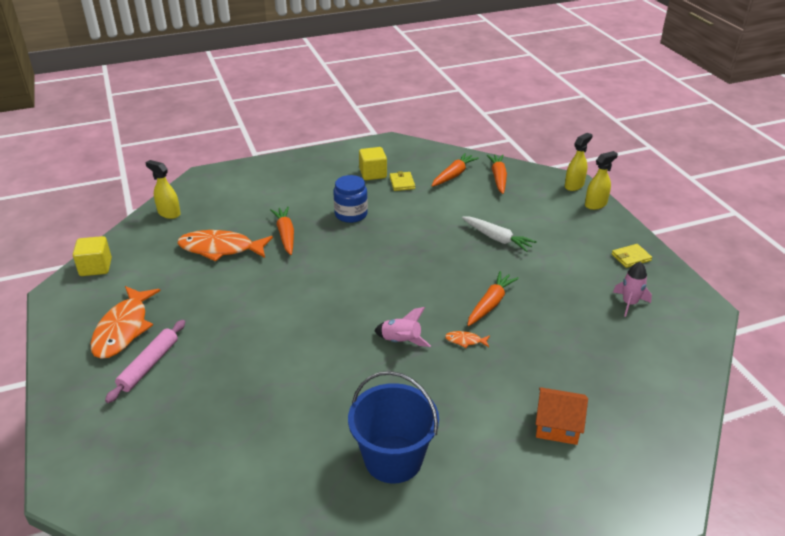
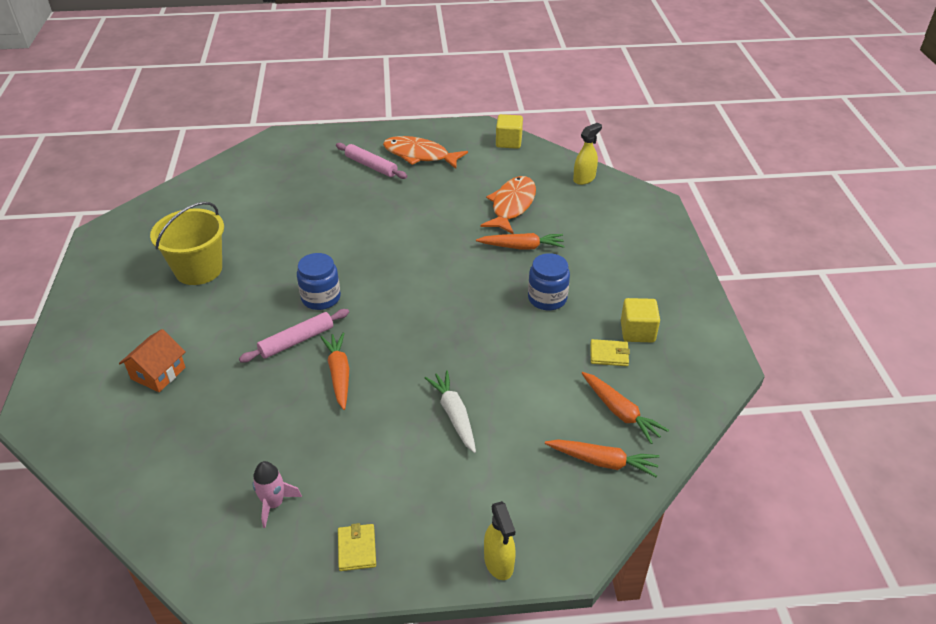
camera: 105 degrees right, 5 degrees up
blue bucket [348,371,439,484] -> yellow bucket [150,202,224,285]
pink rocket [374,307,431,347] -> blue jar [297,253,341,310]
orange fish [445,331,490,348] -> pink rolling pin [239,309,349,363]
white carrot [462,216,537,252] -> white carrot turned 105 degrees clockwise [425,370,476,453]
orange carrot [467,271,519,326] -> orange carrot turned 150 degrees counterclockwise [321,332,349,410]
yellow spray bottle [565,133,592,191] -> none

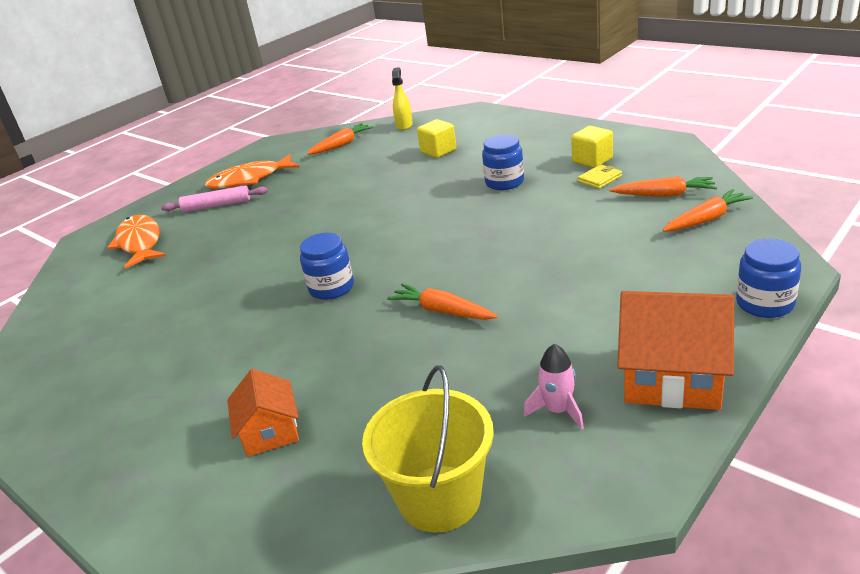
camera: 40 degrees left, 10 degrees down
yellow bucket [150,202,224,285] -> yellow bucket moved to [362,365,494,533]
pink rolling pin [239,309,349,363] -> none
yellow wallet [338,523,376,571] -> orange house [617,291,734,410]
white carrot [425,370,476,453] -> none
orange carrot [476,233,565,249] -> orange carrot moved to [307,123,373,155]
orange fish [481,176,536,234] -> orange fish moved to [107,215,166,269]
yellow spray bottle [484,501,516,580] -> blue jar [736,239,801,318]
yellow cube [496,114,523,149] -> yellow cube moved to [417,119,456,158]

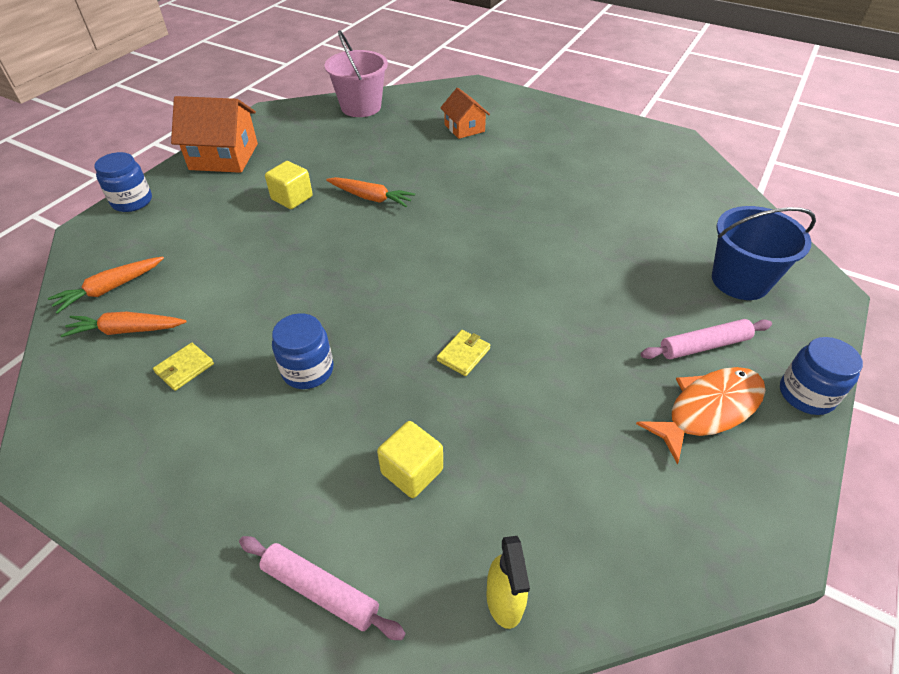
camera: 165 degrees right, 15 degrees up
orange fish [107,215,166,269] -> blue bucket [712,206,816,300]
blue jar [300,233,354,300] -> blue jar moved to [780,337,863,415]
orange carrot [307,123,373,155] -> none
yellow bucket [362,365,494,533] -> pink bucket [325,30,388,117]
pink rocket [524,344,584,430] -> none
yellow cube [571,126,613,168] -> yellow cube moved to [265,161,313,209]
none -> pink rolling pin [239,536,405,640]
none -> yellow wallet [437,330,490,376]

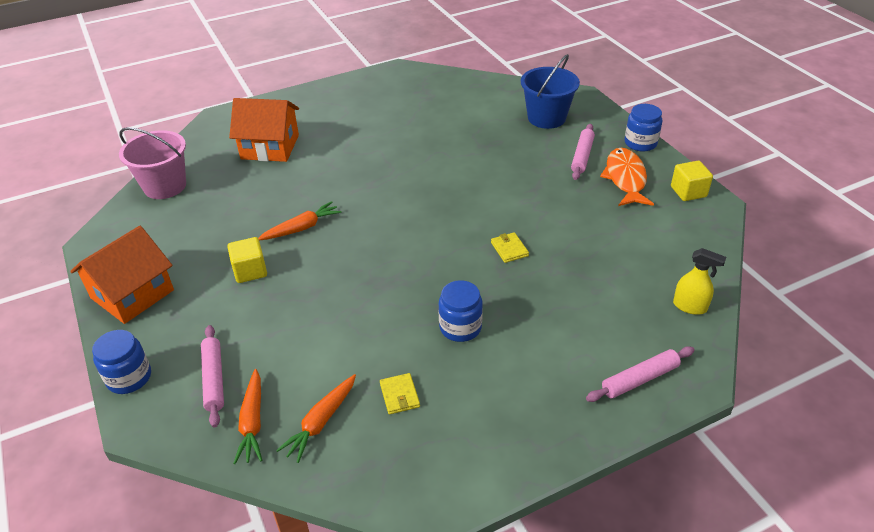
camera: 55 degrees left, 5 degrees down
yellow cube [377,421,443,498] -> yellow cube moved to [671,161,713,201]
orange house [440,88,490,139] -> orange house [229,98,299,162], size x1.66
none -> pink rolling pin [201,325,224,427]

